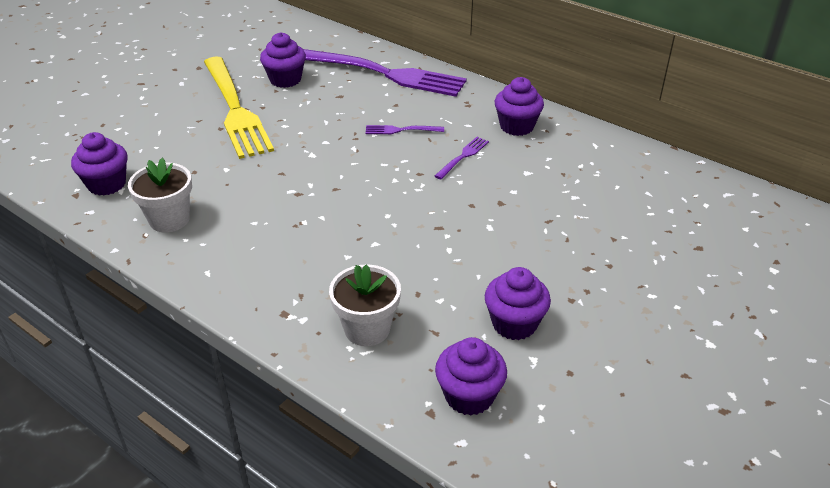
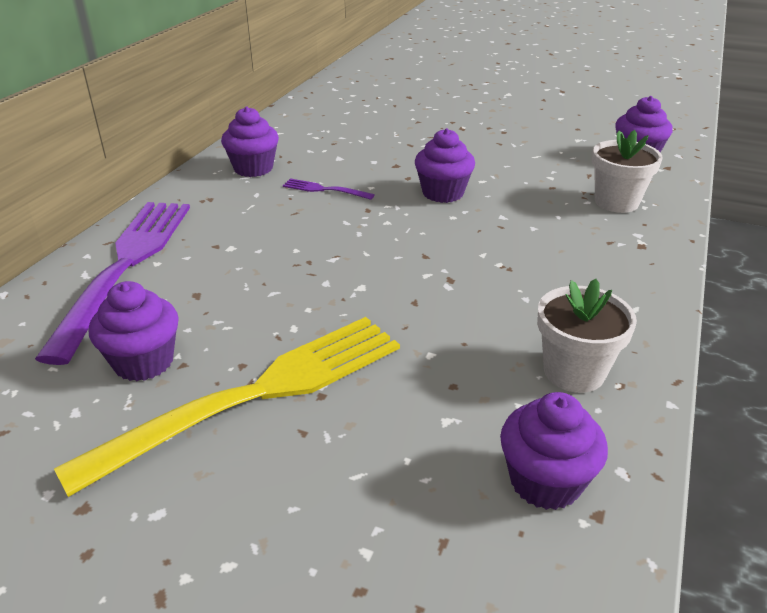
camera: 105 degrees left, 5 degrees down
purple fork [366,125,444,134] -> none
purple cupcake [485,267,551,340] -> purple cupcake moved to [415,128,475,203]

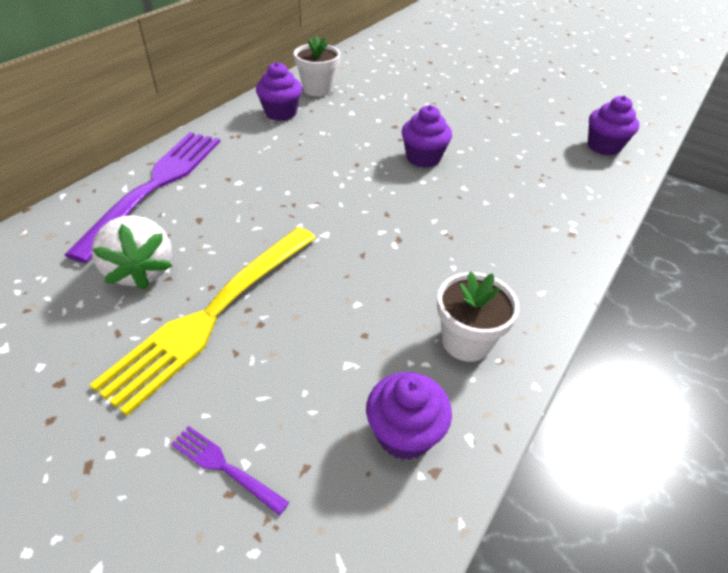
camera: 10 degrees right, 10 degrees up
yellow fork [54,317,400,497] -> yellow fork turned 150 degrees clockwise [90,227,316,416]
purple cupcake [89,281,179,381] -> white strawberry [92,215,172,290]
purple fork [283,178,375,200] -> purple fork moved to [171,426,289,516]
white flower pot [592,130,663,213] -> white flower pot moved to [294,36,340,97]

